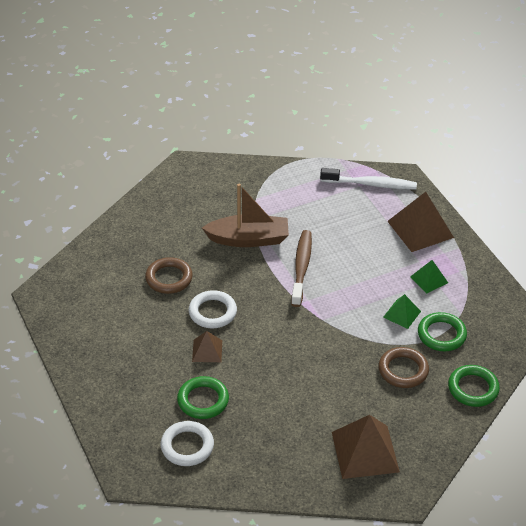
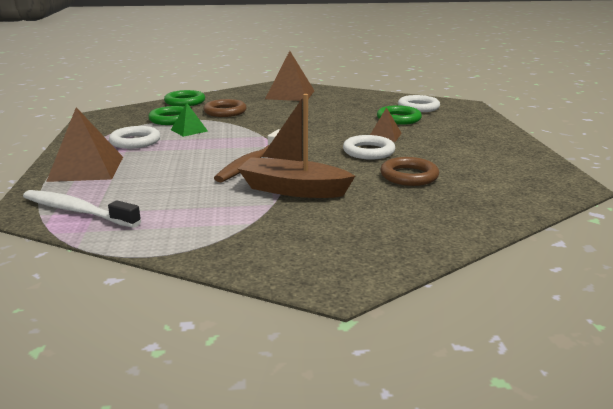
camera: 160 degrees left, 20 degrees down
green pyramid [410,260,448,293] -> white ring [109,126,160,149]

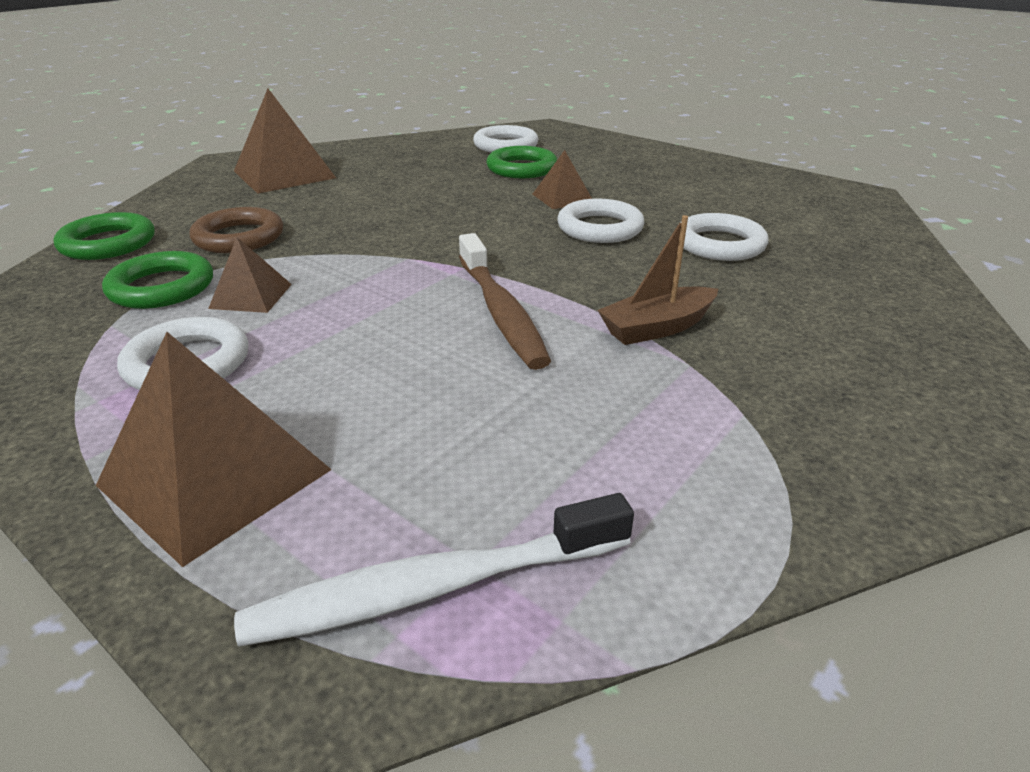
camera: 45 degrees left, 10 degrees up
green pyramid [171,103,208,137] -> brown pyramid [208,237,292,313]
brown boat [238,94,355,198] -> brown boat [598,215,718,345], size x0.64
brown ring [380,157,439,186] -> white ring [677,213,769,261]

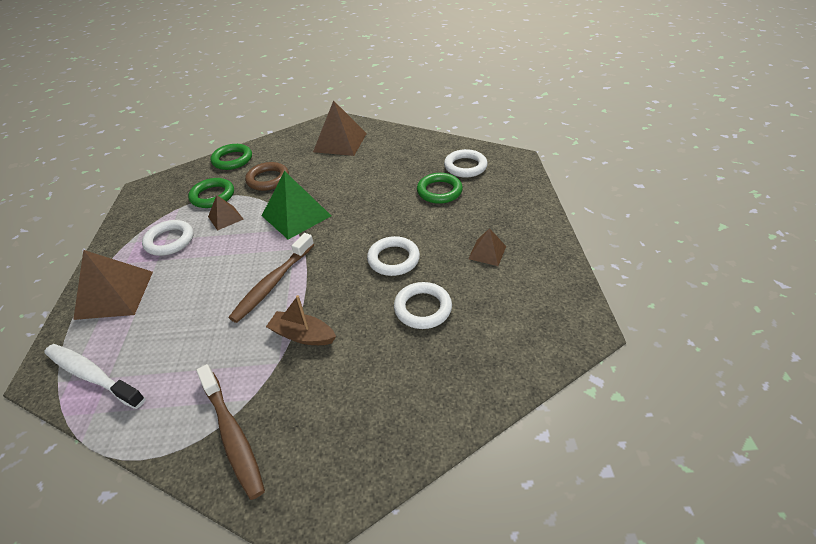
camera: 50 degrees right, 10 degrees up
brown pyramid [533,150,592,209] -> brown pyramid moved to [468,228,506,266]
none -> brown toothbrush [196,364,265,500]
none -> green pyramid [262,171,331,240]

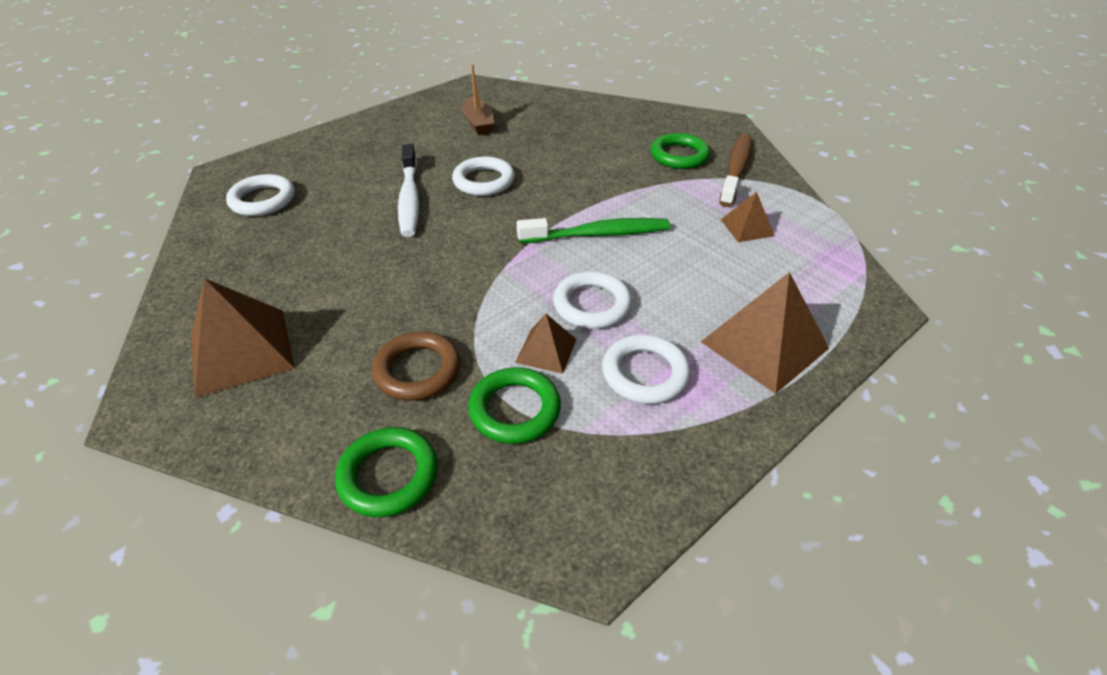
camera: 130 degrees left, 0 degrees up
white toothbrush [44,344,145,409] -> white toothbrush moved to [398,144,419,237]
brown toothbrush [229,233,314,323] -> green toothbrush [517,218,670,243]
green pyramid [262,171,331,240] -> none
brown boat [266,295,336,345] -> brown boat moved to [462,64,494,135]
white ring [394,282,452,329] -> white ring moved to [553,271,632,329]
green ring [417,173,463,204] -> green ring moved to [651,133,710,169]
brown pyramid [468,228,506,266] -> brown pyramid moved to [720,192,775,242]

